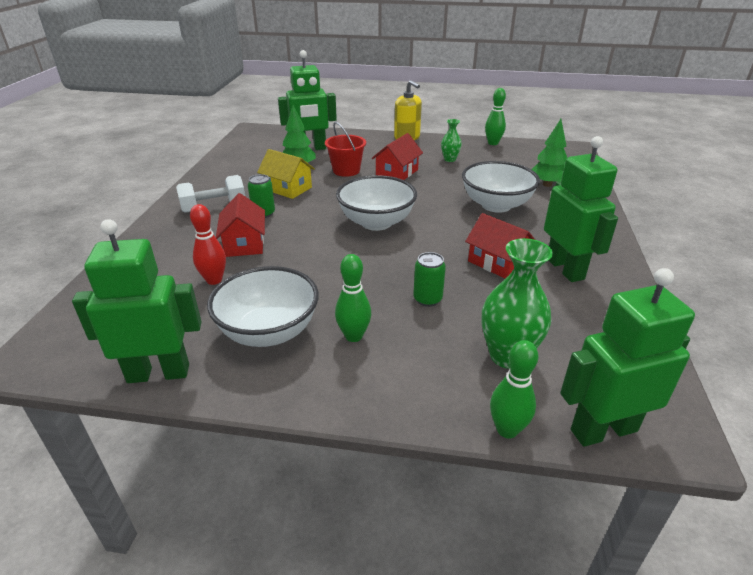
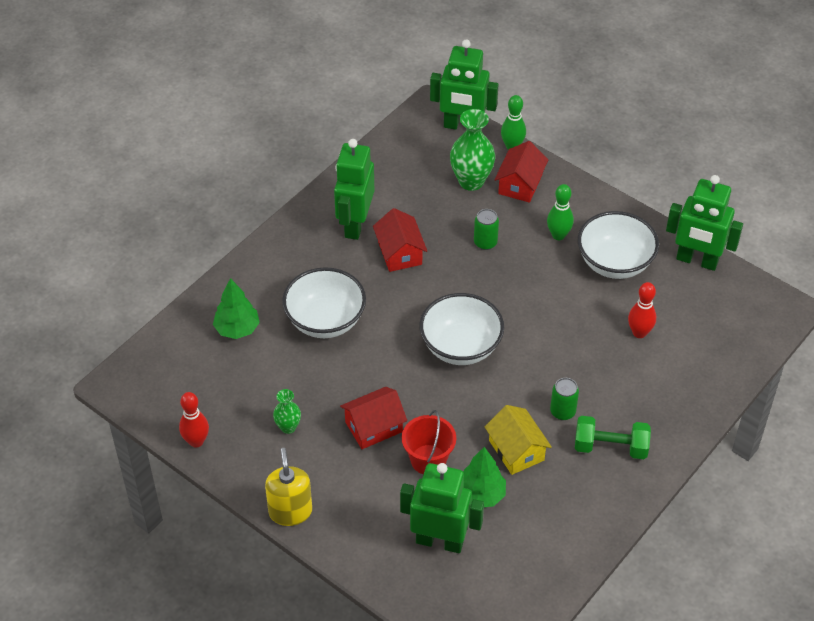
camera: 150 degrees left, 15 degrees up
white dumbbell [176,175,245,213] -> green dumbbell [575,416,651,459]
red house [216,193,265,257] -> red house moved to [495,141,548,203]
green bowling pin [485,88,506,145] -> red bowling pin [179,392,209,448]

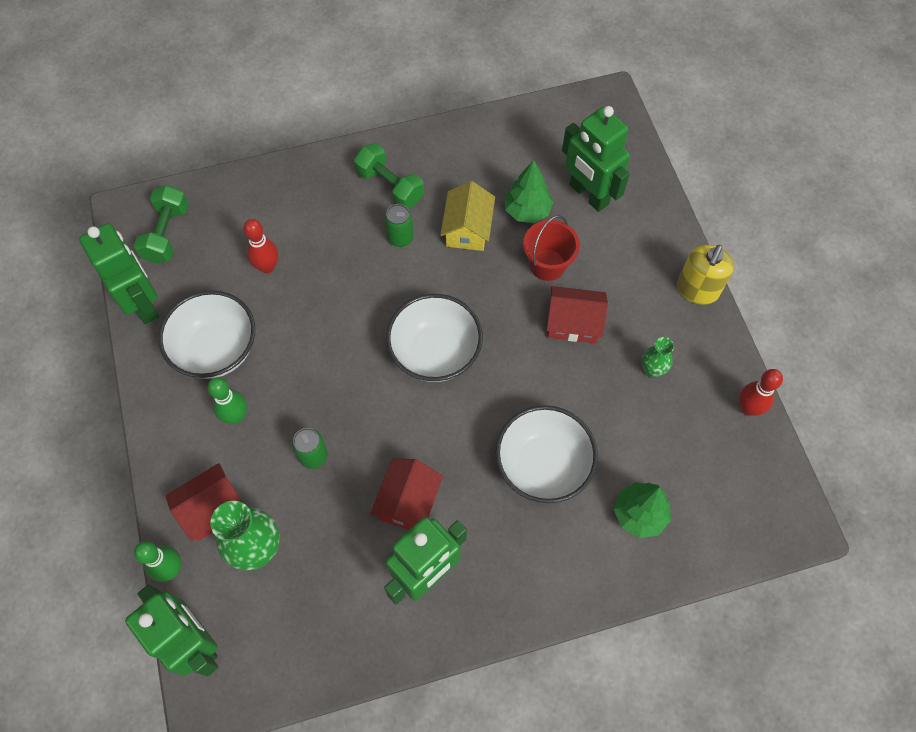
camera: 145 degrees left, 15 degrees up
none -> green dumbbell [134,185,189,264]

